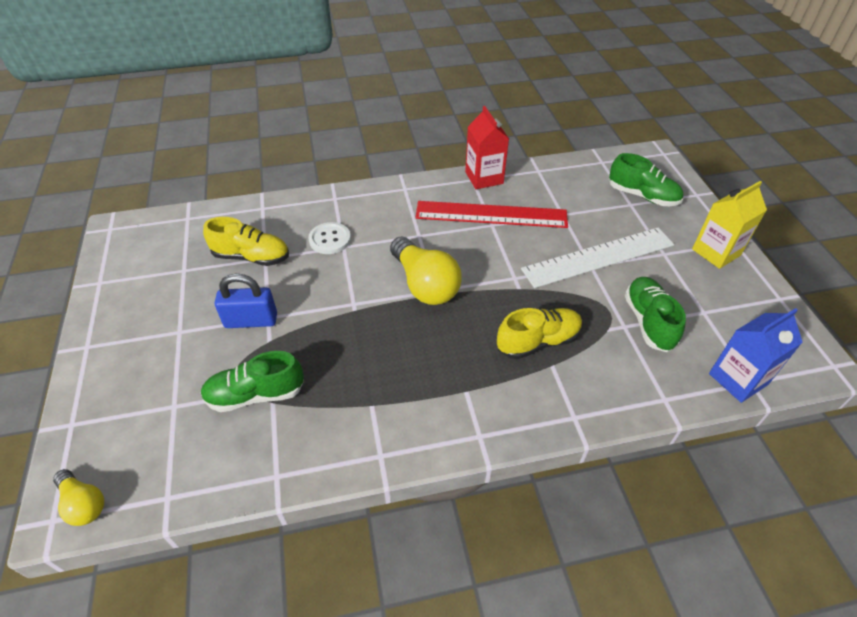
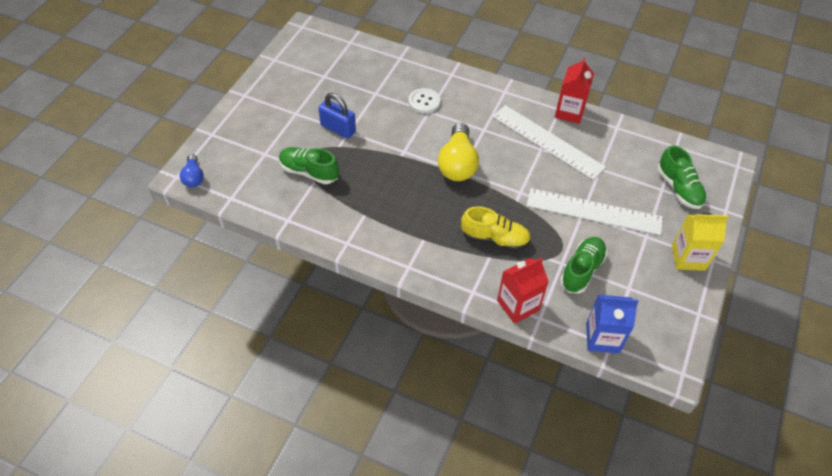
camera: 35 degrees right, 5 degrees up
yellow light bulb [53,469,104,526] -> blue light bulb [180,154,204,187]
yellow shoe [203,217,289,266] -> none
red ruler [415,201,568,228] -> white ruler [492,105,606,180]
none -> red carton [497,258,549,324]

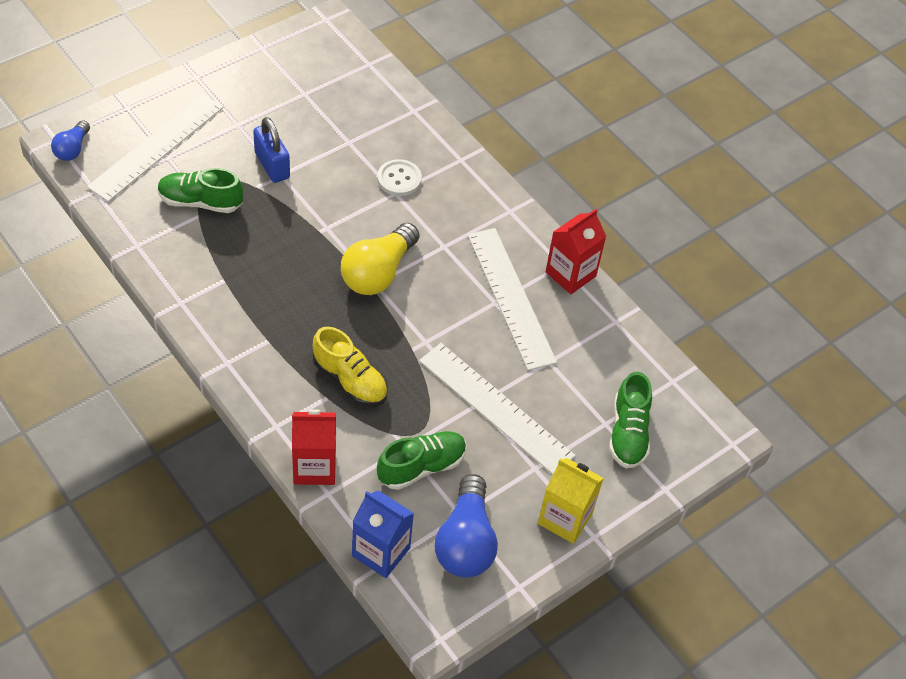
camera: 25 degrees right, 0 degrees up
green shoe [279,147,339,184] -> green shoe turned 45 degrees counterclockwise [158,168,243,213]
none -> white ruler [87,94,224,202]
none -> blue light bulb [435,474,498,578]

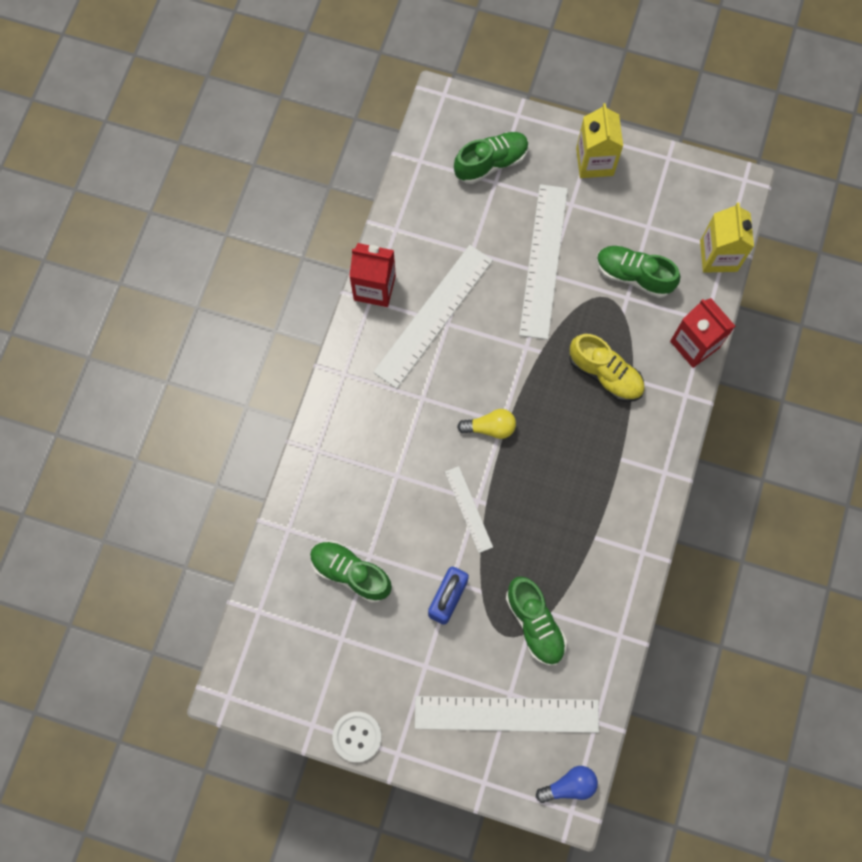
camera: 120 degrees left, 20 degrees up
yellow shoe [313,327,388,406] -> yellow shoe turned 120 degrees clockwise [570,334,645,402]
yellow light bulb [341,223,419,295] -> yellow light bulb [457,409,516,439], size x0.56
blue carton [352,490,414,578] -> yellow carton [700,202,754,273]
white button [377,159,422,196] -> white button moved to [332,712,382,762]
blue light bulb [435,474,498,578] -> none
none -> green shoe [310,541,392,603]
none -> white ruler [445,466,493,553]

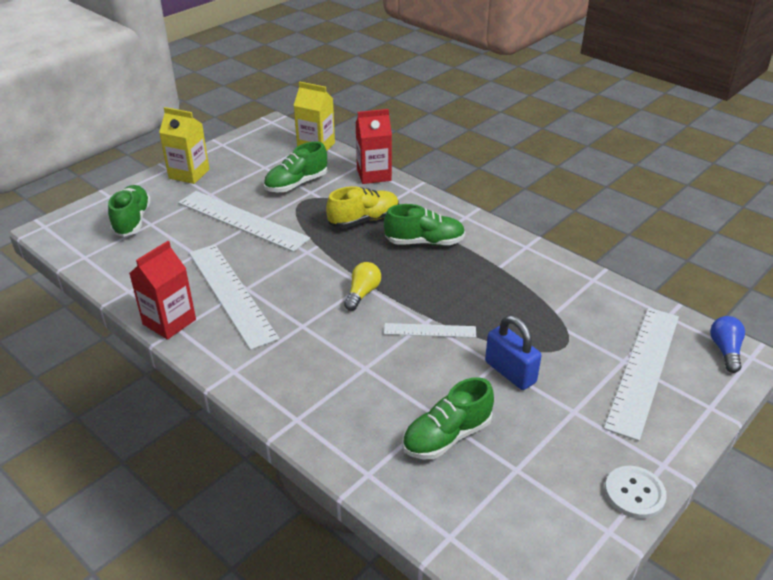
camera: 65 degrees left, 35 degrees down
green shoe [506,576,567,666] -> green shoe moved to [384,204,465,246]

